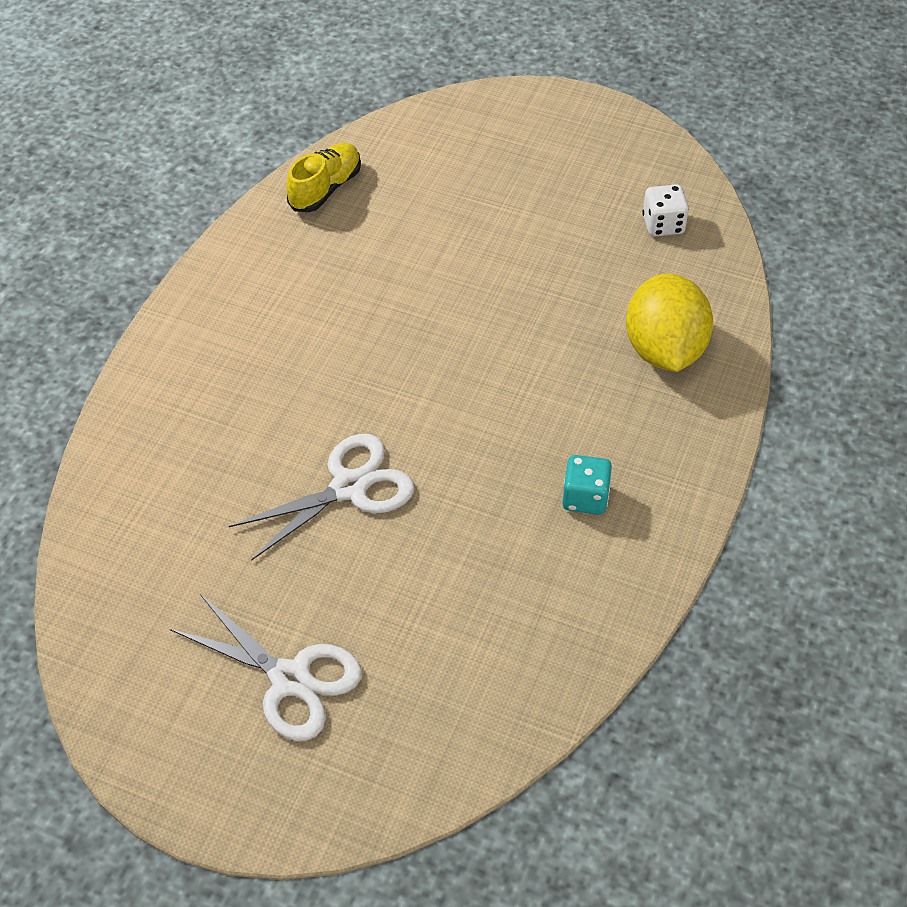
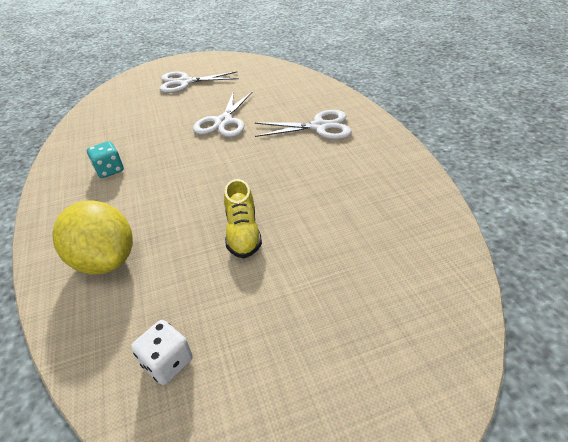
camera: 140 degrees right, 10 degrees down
yellow shoe [286,143,361,212] -> yellow shoe moved to [224,179,262,258]
none -> white scissors [255,110,352,139]

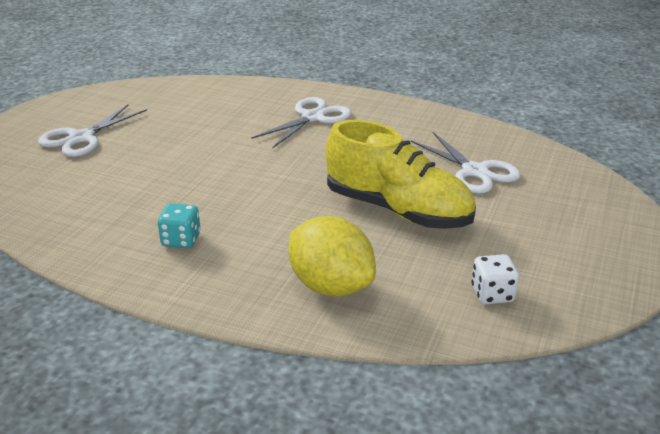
camera: 50 degrees left, 10 degrees down
yellow lemon [52,200,133,274] -> yellow lemon turned 45 degrees clockwise [288,216,376,296]
white scissors [193,92,252,137] -> white scissors moved to [411,132,521,194]
yellow shoe [224,179,262,258] -> yellow shoe [326,120,476,229], size x1.88

